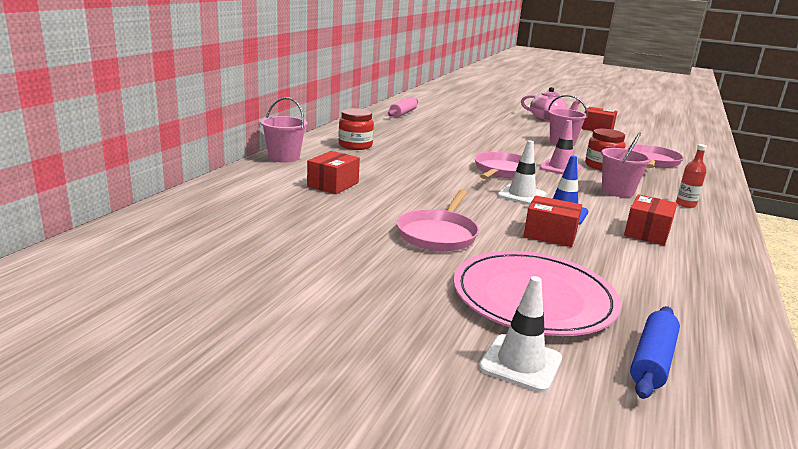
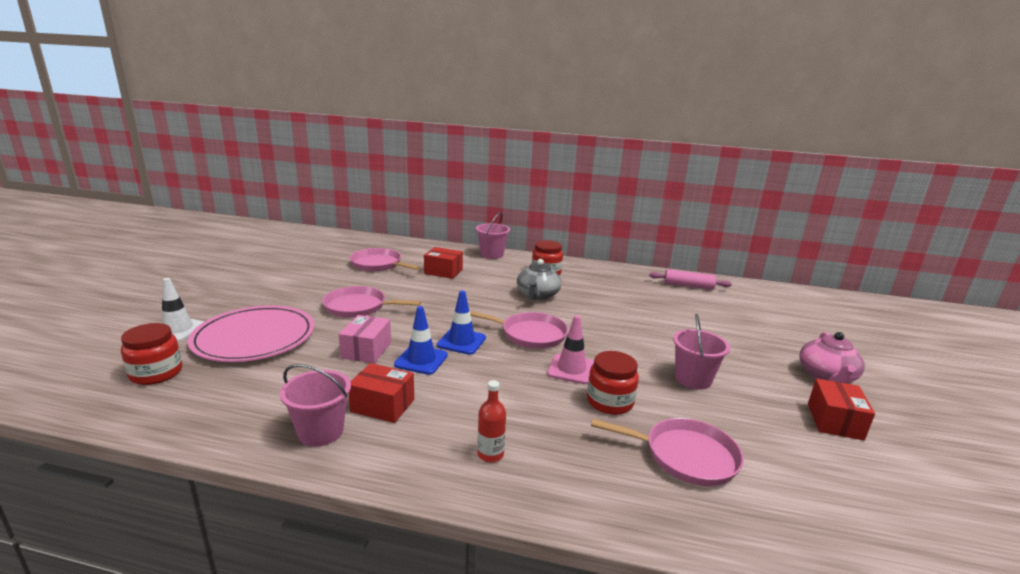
camera: 80 degrees right, 0 degrees up
white traffic cone [497,141,546,205] -> blue traffic cone [437,291,486,355]
red box [524,195,582,247] -> pink box [339,315,391,363]
pink bucket [601,132,651,197] -> pink bucket moved to [280,364,351,447]
blue rolling pin [630,306,680,399] -> red jar [121,323,182,385]
none -> pink pan [349,248,420,271]
none -> grey teapot [517,259,561,300]

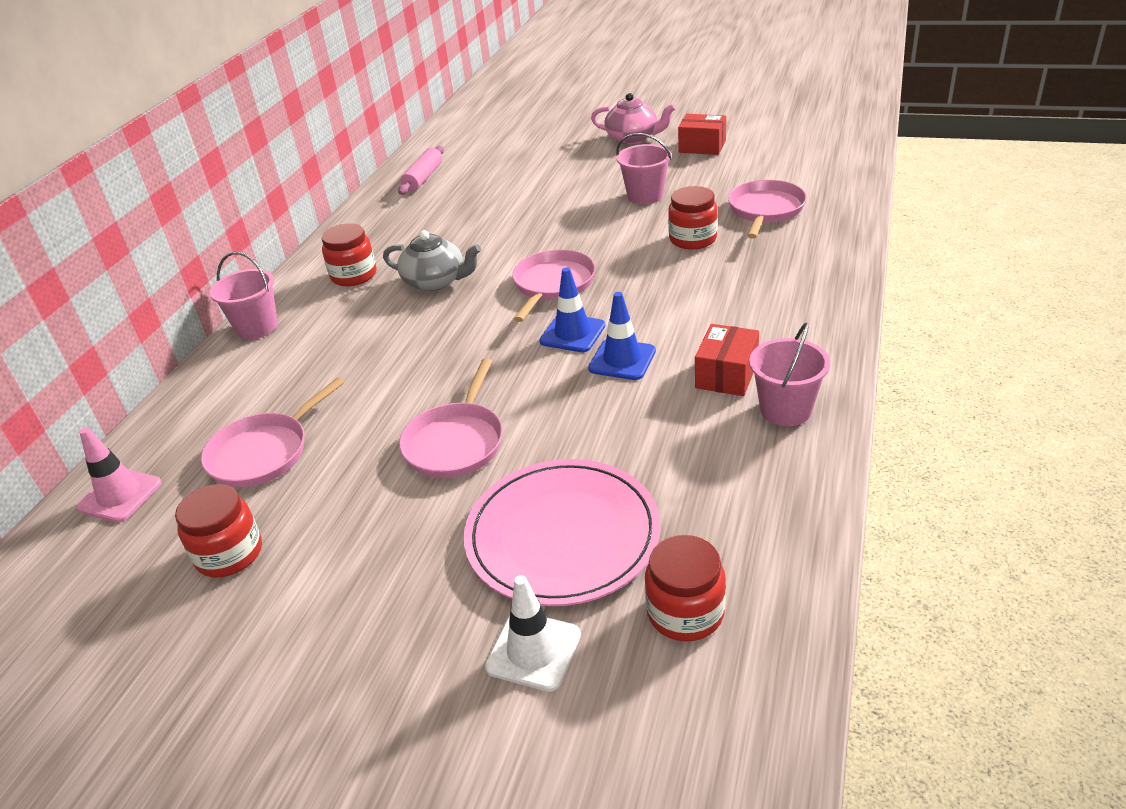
camera: 80 degrees left, 15 degrees up
pink box [339,315,391,363] -> none
red box [424,247,463,279] -> none
red bottle [477,380,506,462] -> none
pink traffic cone [547,315,594,384] -> pink traffic cone moved to [76,427,162,523]
none -> red jar [175,484,262,577]

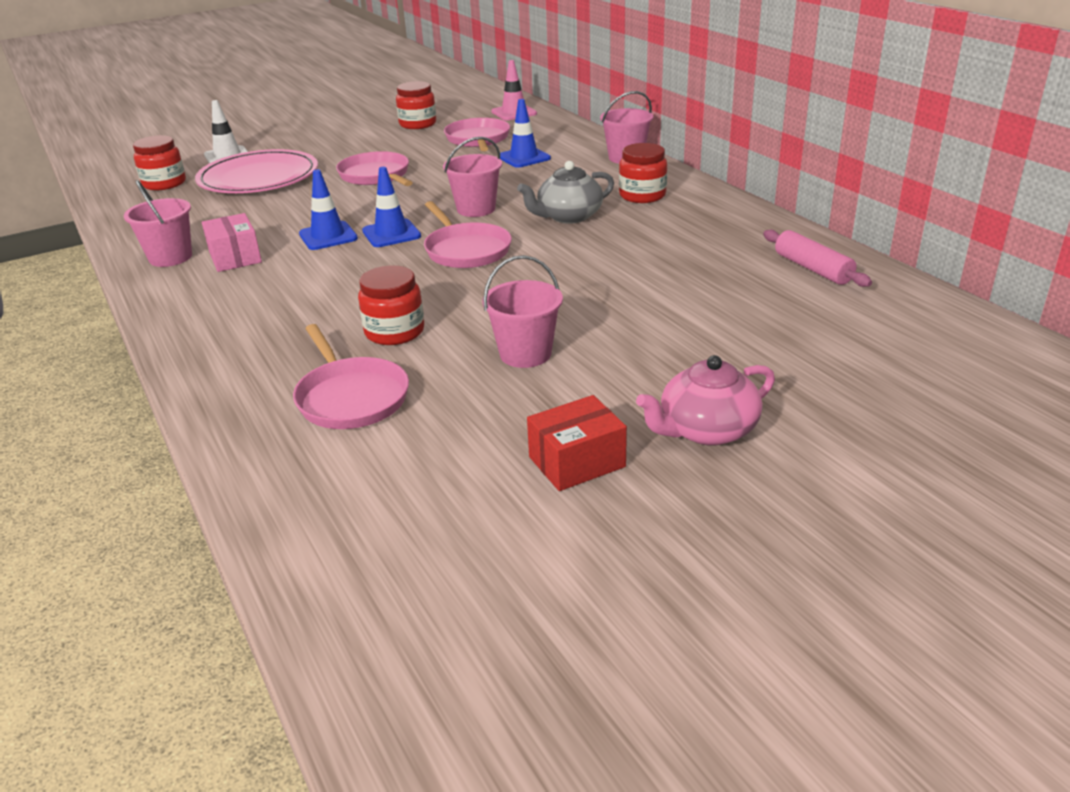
camera: 130 degrees right, 5 degrees down
red box [695,324,759,396] -> pink box [202,213,262,272]
none -> pink bucket [443,137,502,217]
none -> blue traffic cone [500,99,551,168]

